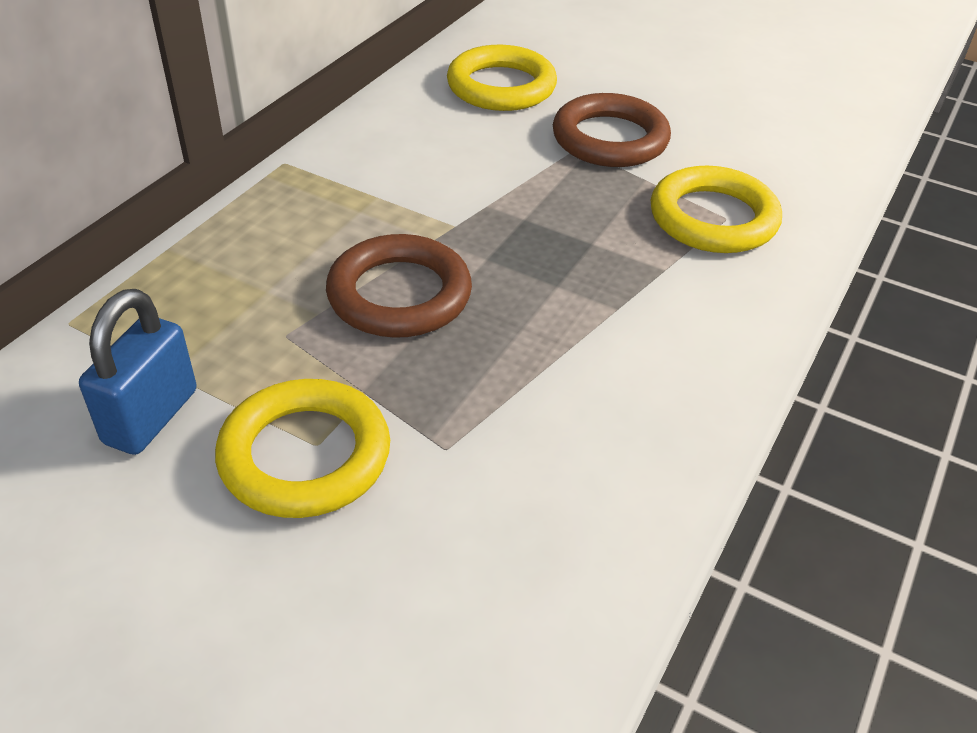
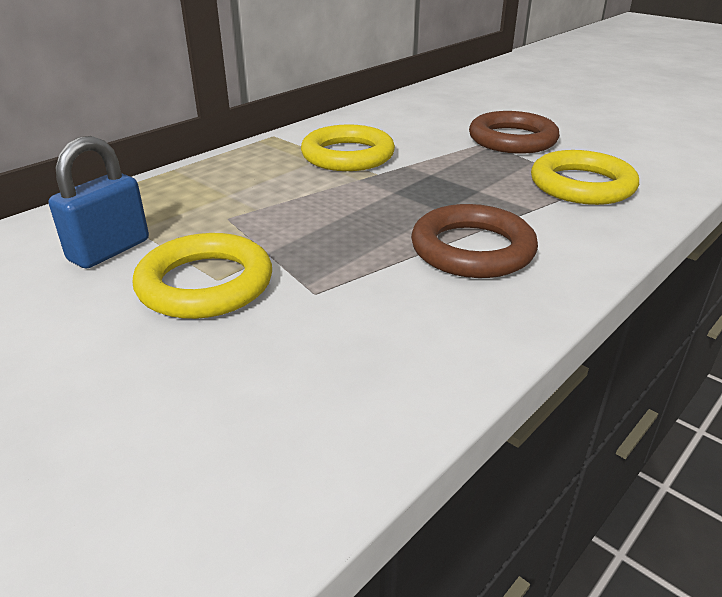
camera: 15 degrees right, 10 degrees down
brown ring [326,234,472,338] -> brown ring moved to [411,204,538,278]
yellow ring [447,45,557,111] -> yellow ring moved to [301,124,395,171]

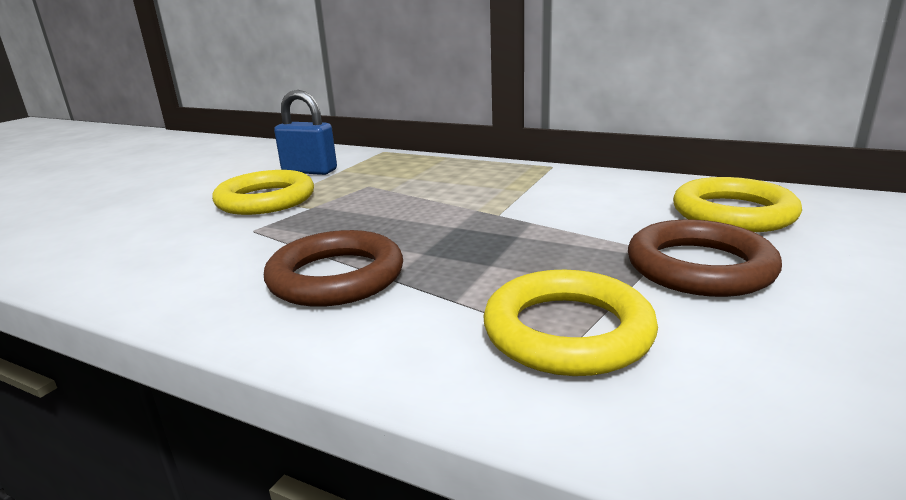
camera: 75 degrees right, 10 degrees down
yellow ring [301,124,395,171] -> yellow ring moved to [673,177,802,232]

